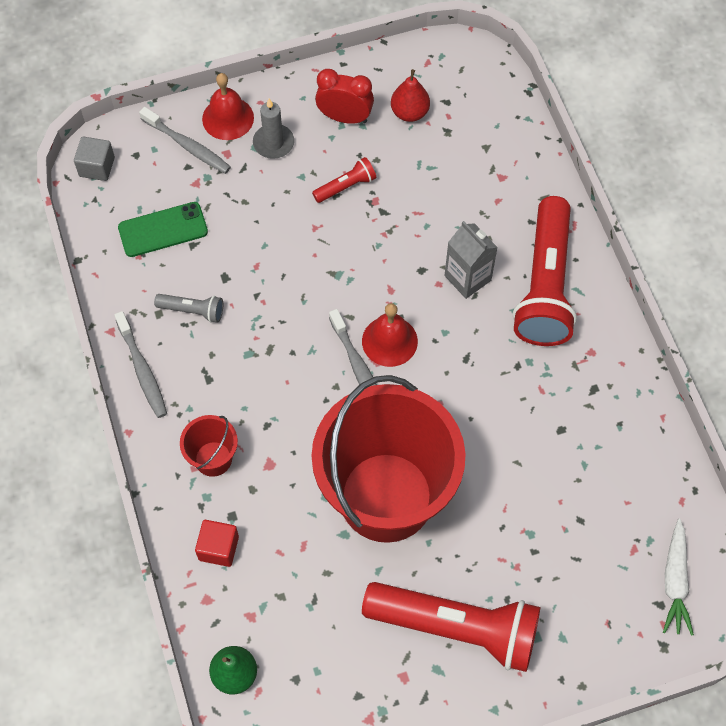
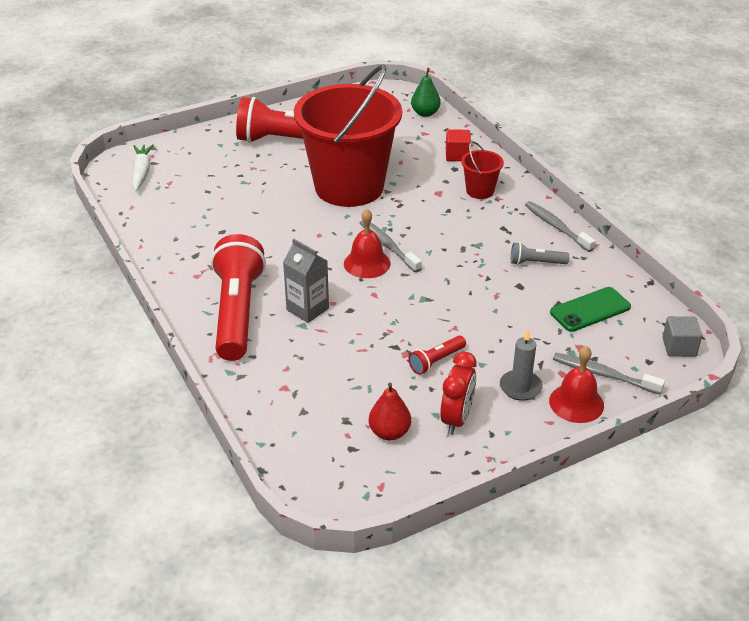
camera: 170 degrees right, 25 degrees down
red clock [315,69,374,124] -> red clock turned 75 degrees counterclockwise [440,352,477,435]

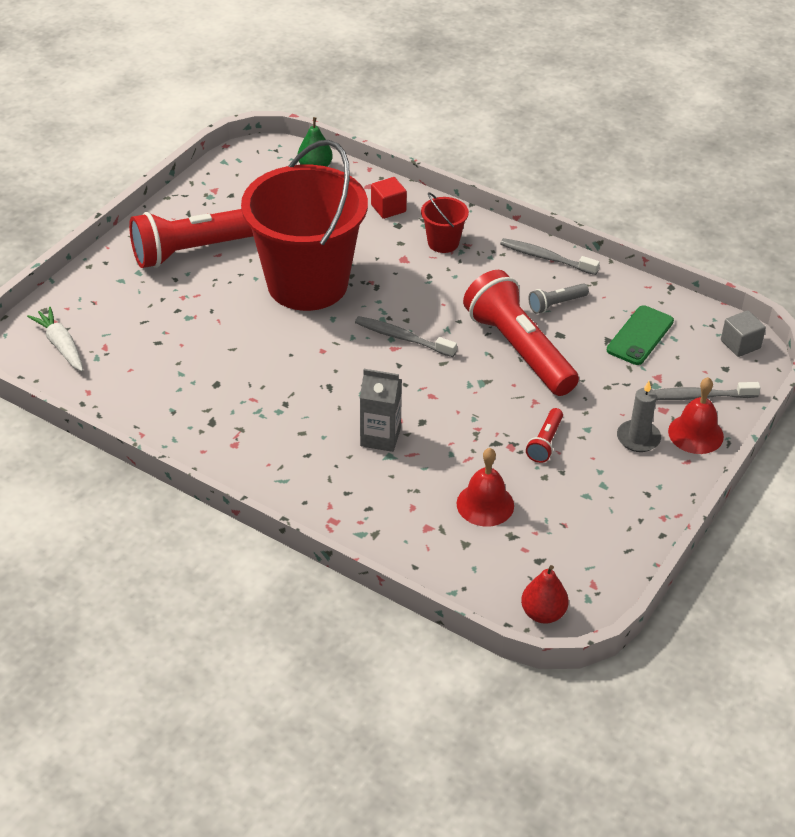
camera: 30 degrees left, 5 degrees up
red flashlight [211,234,266,361] -> red flashlight moved to [463,270,579,396]
red bell [344,209,391,278] -> red bell moved to [457,448,514,527]
red pear [369,383,411,440] -> red pear moved to [521,565,569,624]
red clock [440,352,477,435] -> none

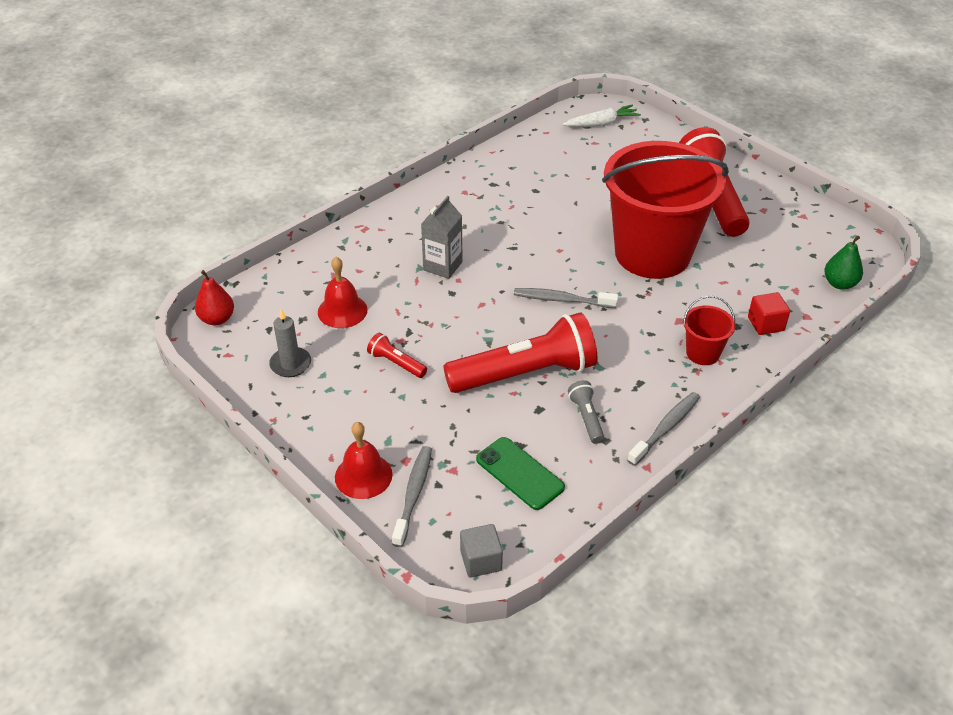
camera: 105 degrees right, 0 degrees up
grey toothbrush [355,316,457,357] -> grey toothbrush turned 120 degrees counterclockwise [514,288,618,308]
grey candle [617,381,661,452] -> grey candle moved to [269,309,311,377]

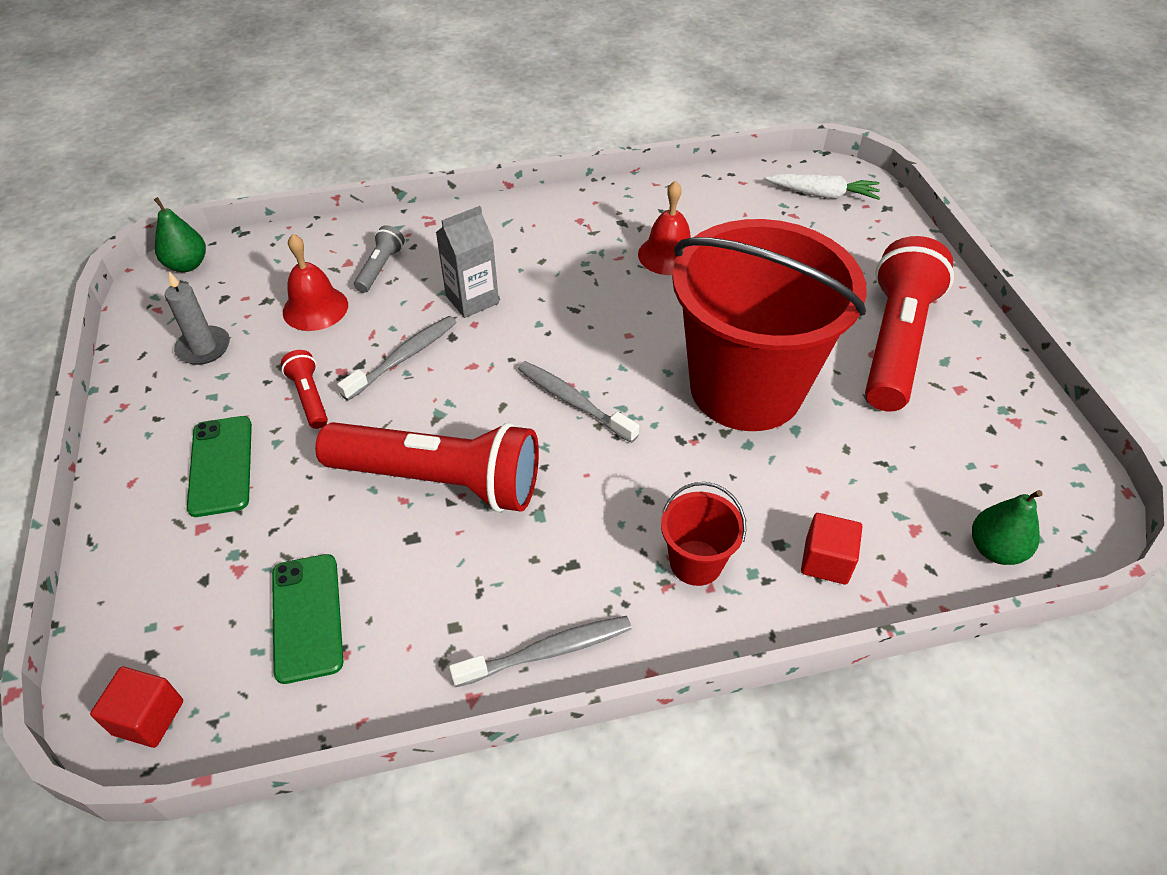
camera: 30 degrees right, 5 degrees up
red pear [195,270,234,325] -> green pear [154,197,206,272]
red bell [335,422,392,499] -> red bell moved to [638,181,691,275]
grey toothbrush [392,446,432,547] -> grey toothbrush moved to [337,316,457,401]
grey cube [460,524,503,578] -> red cube [90,667,183,748]
grey flashlight [568,380,604,444] -> grey flashlight moved to [354,225,405,293]
none -> green phone [187,416,252,517]

